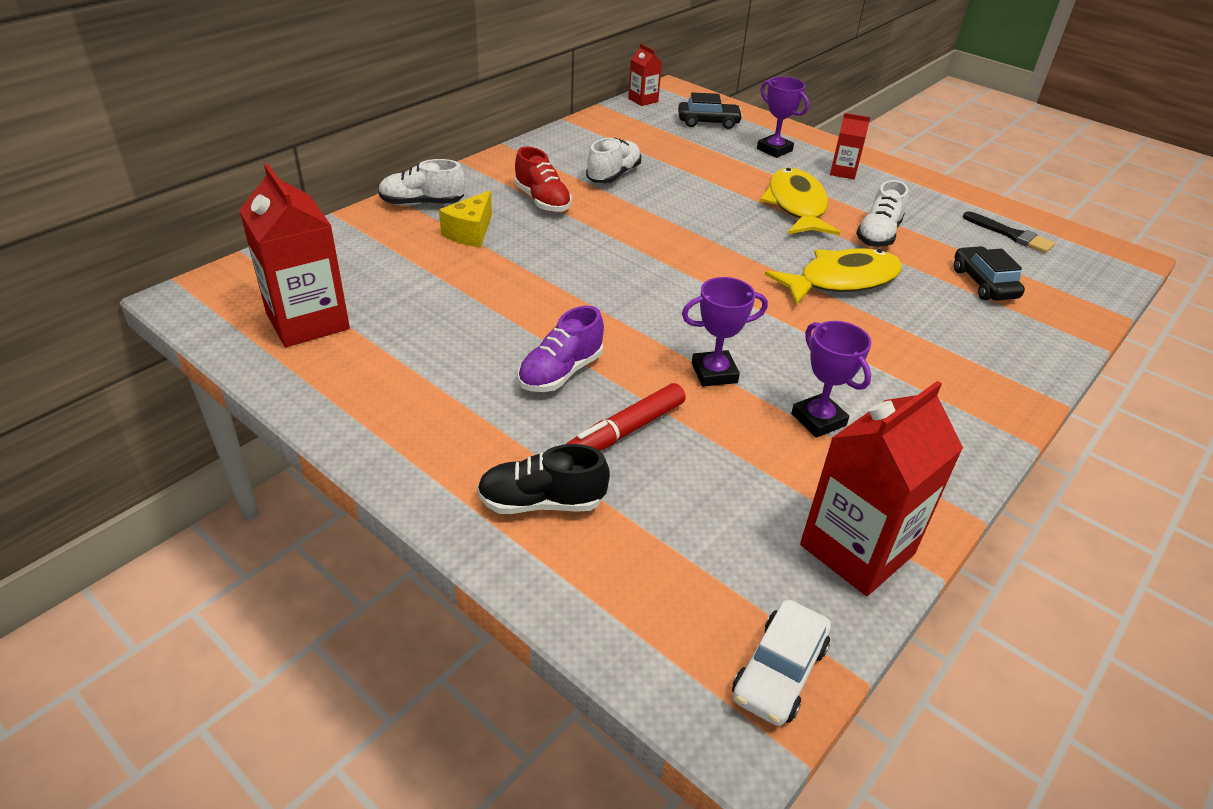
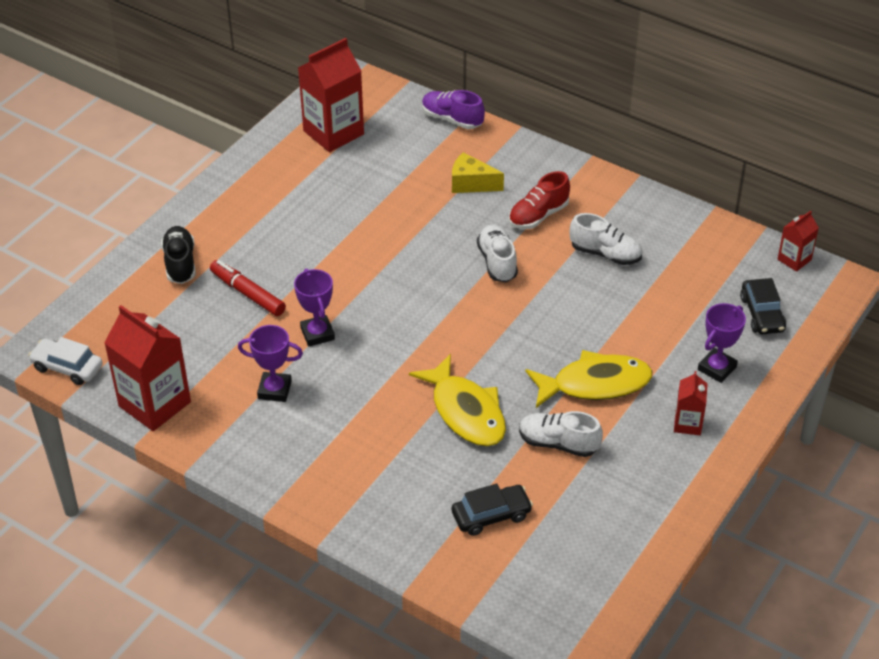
camera: 85 degrees right, 5 degrees up
white shoe [378,159,465,206] -> white shoe moved to [477,225,518,282]
purple shoe [518,306,604,392] -> purple shoe moved to [422,90,485,129]
purple trophy [791,321,871,438] -> purple trophy turned 45 degrees clockwise [238,325,303,402]
black brush [963,211,1055,253] -> none

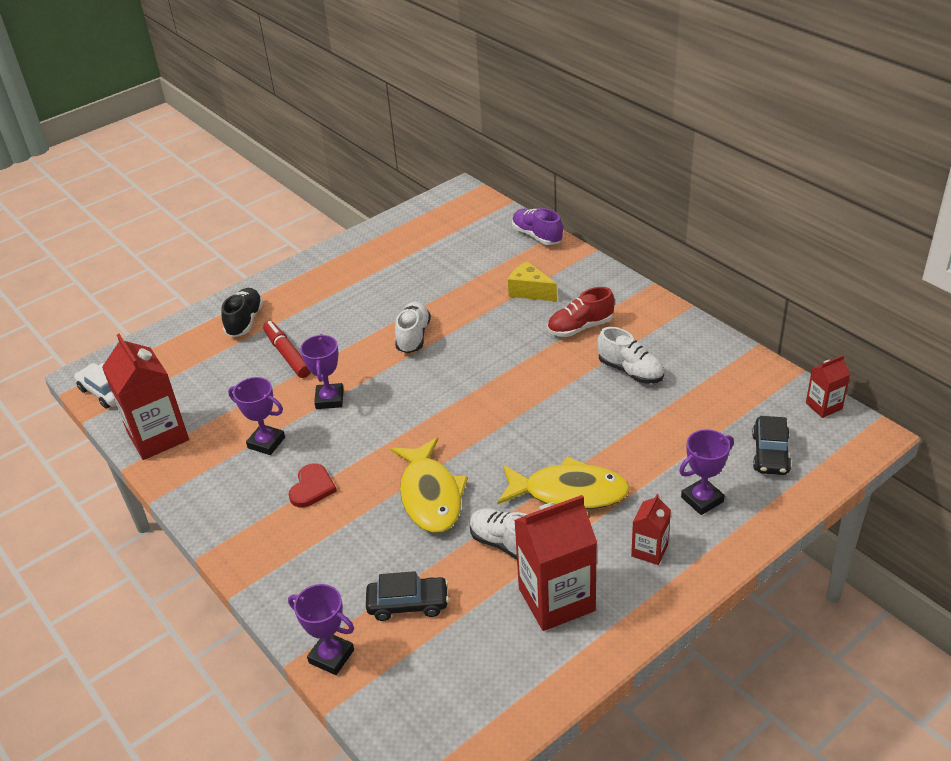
camera: 20 degrees right, 5 degrees down
red carton [298,38,364,152] -> red carton moved to [514,495,597,631]
white shoe [477,225,518,282] -> white shoe moved to [395,302,431,353]
none -> purple trophy [288,584,354,675]
none -> red heart [289,464,337,507]

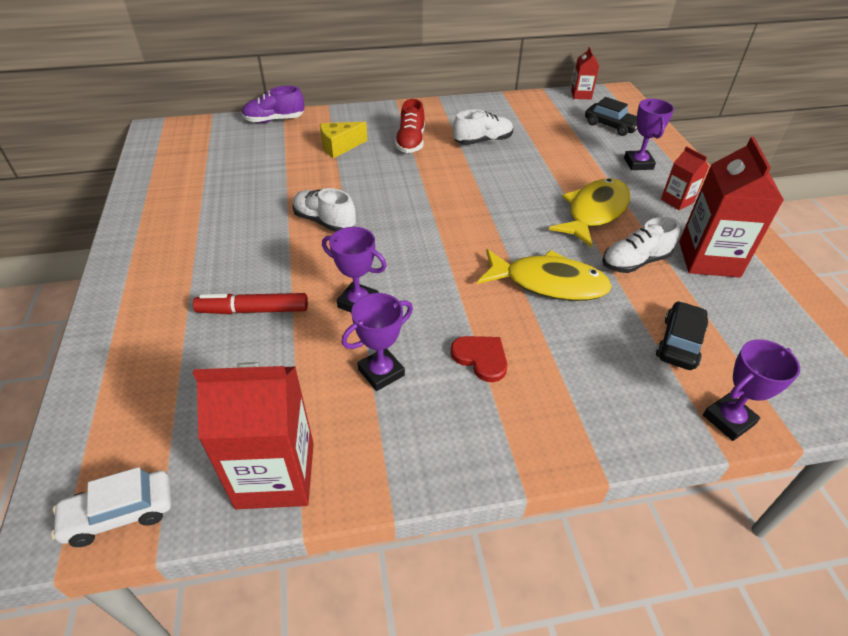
camera: 65 degrees left, 5 degrees up
black shoe [221,288,263,337] -> none

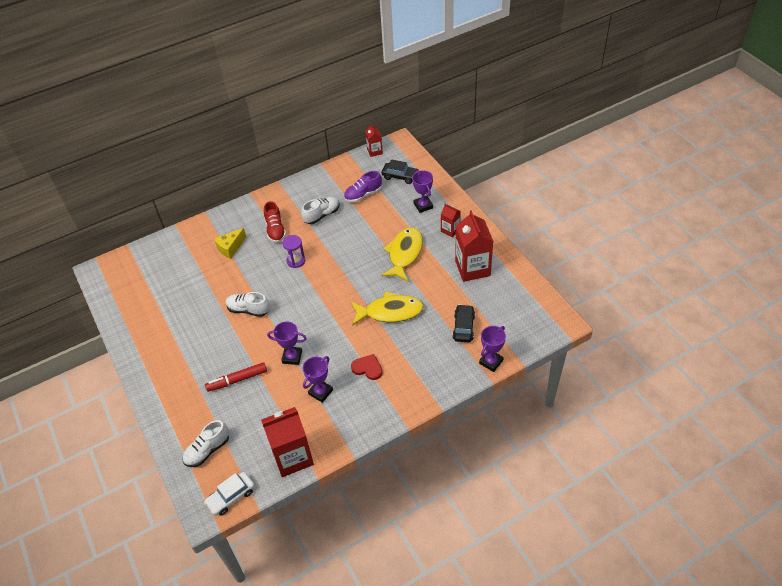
camera: 15 degrees left, 5 degrees up
purple shoe [242,86,304,123] -> purple shoe moved to [344,171,382,202]
white shoe [602,217,680,273] -> white shoe moved to [182,420,229,467]
none -> purple hourglass [282,235,305,268]

